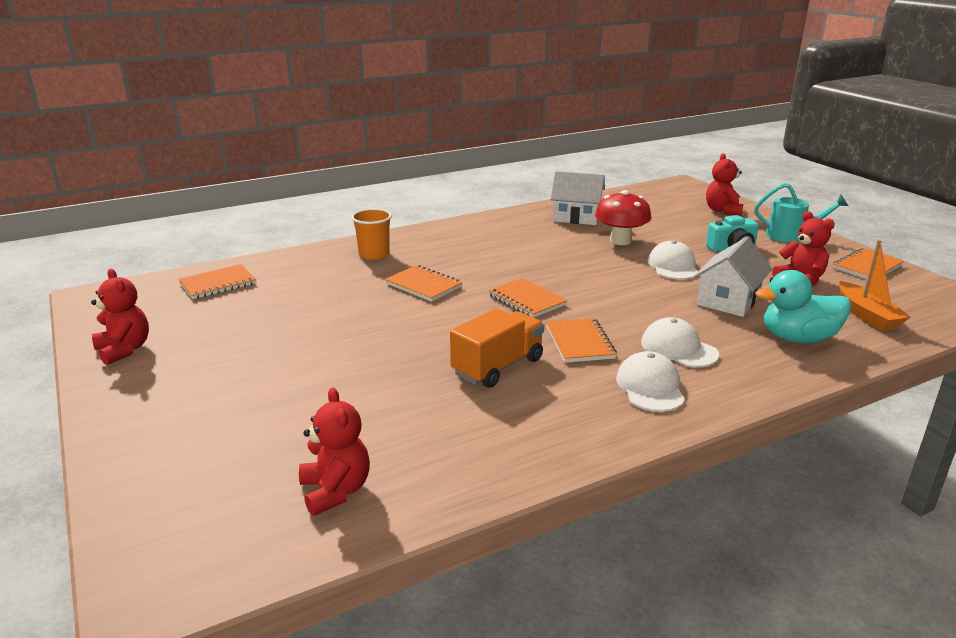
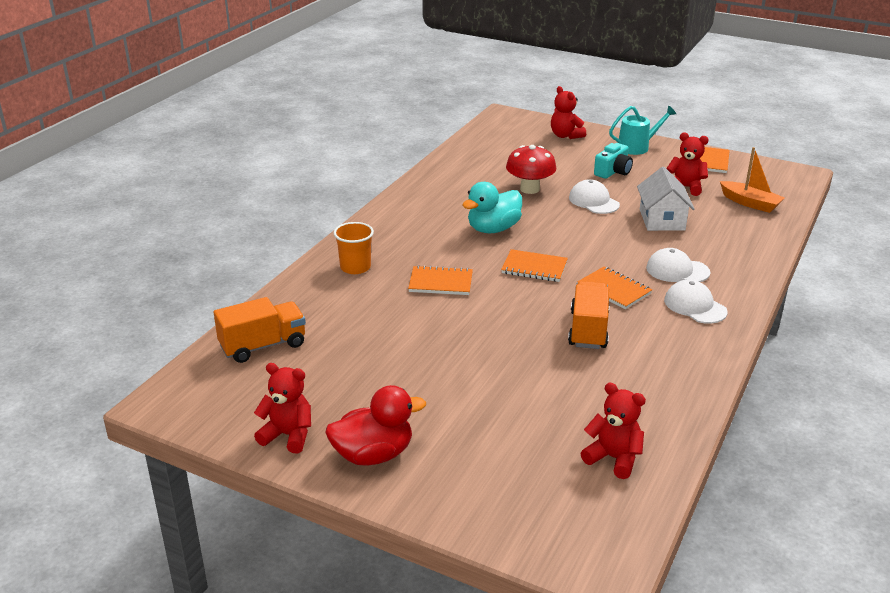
camera: 35 degrees left, 5 degrees up
orange notebook [178,264,256,299] -> orange truck [214,297,306,363]
white house [551,171,605,225] -> none
turquoise duck [755,270,851,343] -> turquoise duck moved to [462,182,522,233]
none -> red duck [325,385,426,466]

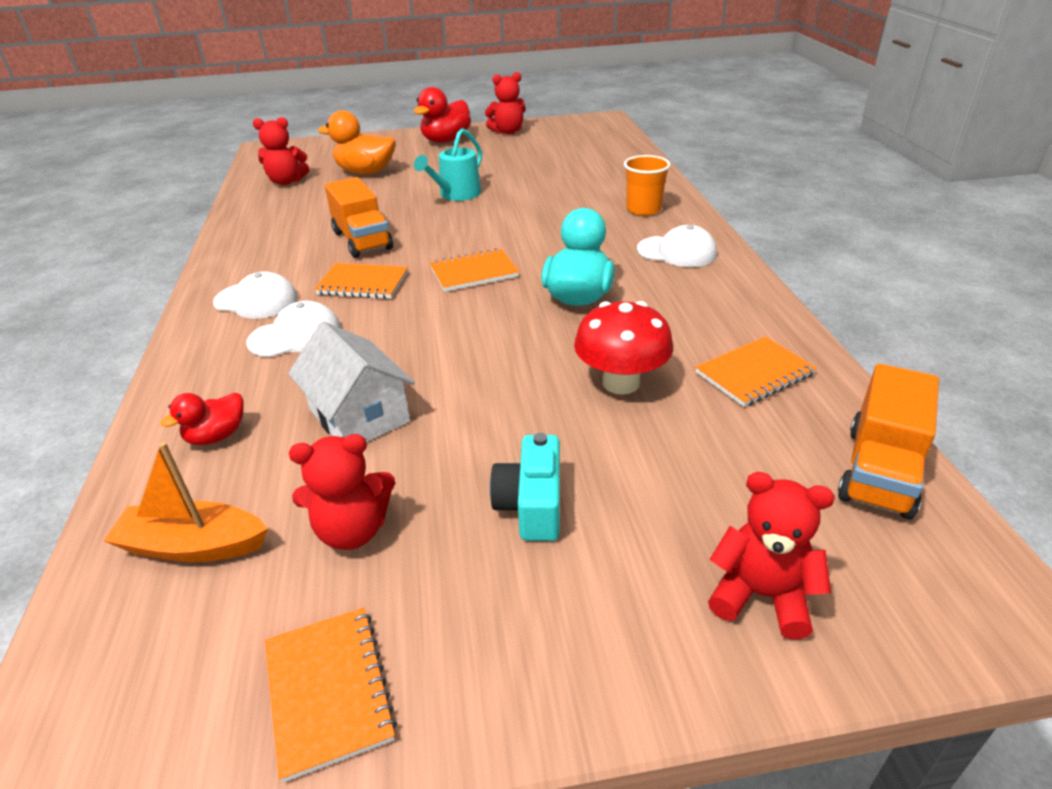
camera: 145 degrees right, 5 degrees up
orange truck [214,297,306,363] -> orange truck moved to [838,364,939,520]
orange notebook [408,265,473,295] -> orange notebook moved to [695,337,817,407]
white cap [569,179,620,214] -> white cap moved to [637,225,717,267]
turquoise watering can [609,105,676,155] -> turquoise watering can moved to [414,128,482,201]
none -> red duck [160,393,244,445]
none -> orange duck [318,110,396,174]

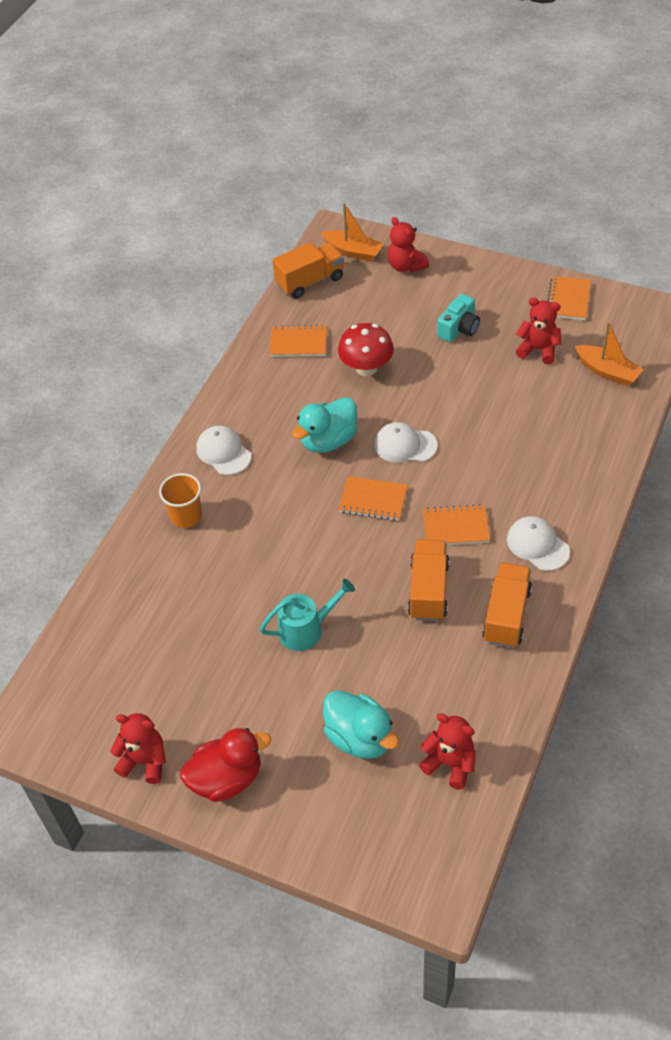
camera: 145 degrees left, 15 degrees up
red duck [160,393,244,445] -> none
white cap [246,301,341,357] -> white cap moved to [374,422,437,463]
white house [288,321,415,442] -> none
orange notebook [314,263,408,299] -> orange notebook turned 45 degrees counterclockwise [423,504,490,545]
orange duck [318,110,396,174] -> turquoise duck [323,690,399,759]
none -> orange boat [321,203,384,262]
none -> orange truck [482,562,532,648]

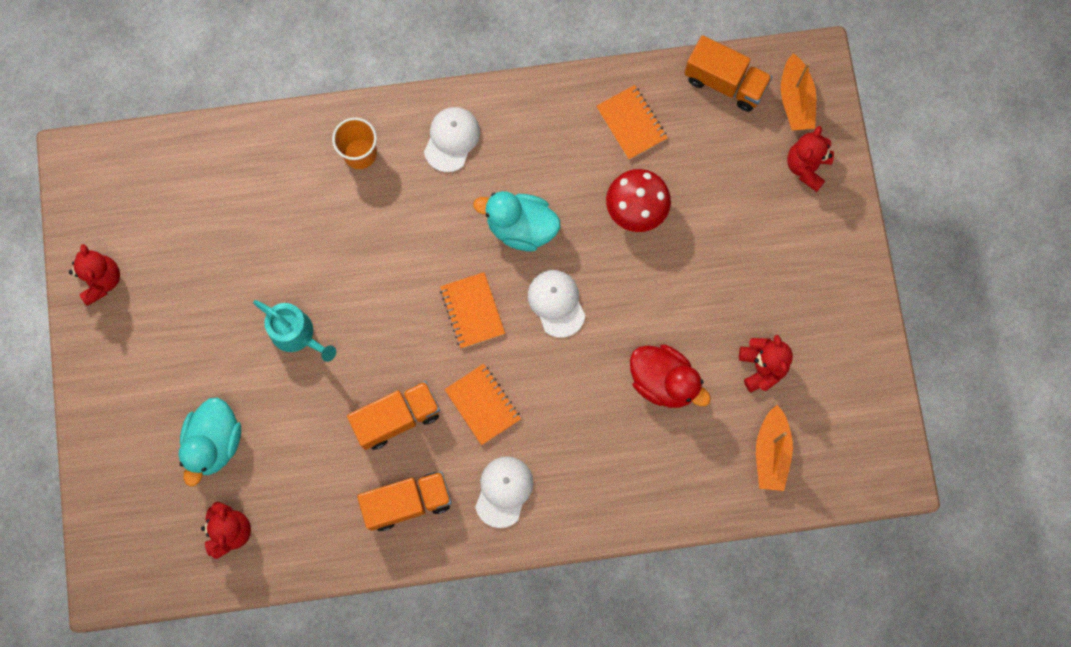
camera: 55 degrees right, 25 degrees up
red duck [180,728,271,802] -> red duck moved to [630,344,711,408]
turquoise camera [437,294,480,342] -> none
orange notebook [548,276,591,320] -> none

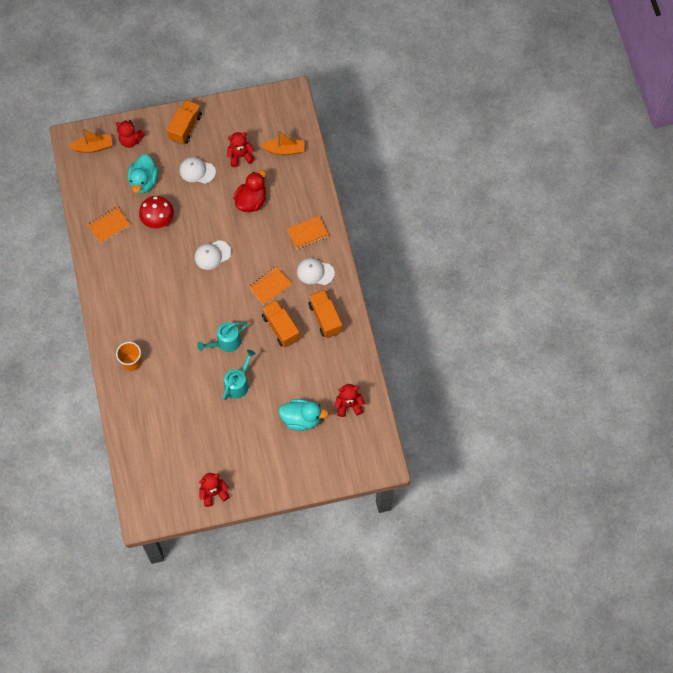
camera: 95 degrees left, 10 degrees down
white cap [424,107,480,172] -> white cap moved to [179,157,216,184]
orange notebook [440,272,505,349] -> orange notebook moved to [287,216,329,250]
turquoise duck [473,191,560,251] -> turquoise duck moved to [128,154,159,194]
orange truck [684,35,772,112] -> orange truck moved to [167,100,202,145]
none -> turquoise watering can [197,322,247,352]

